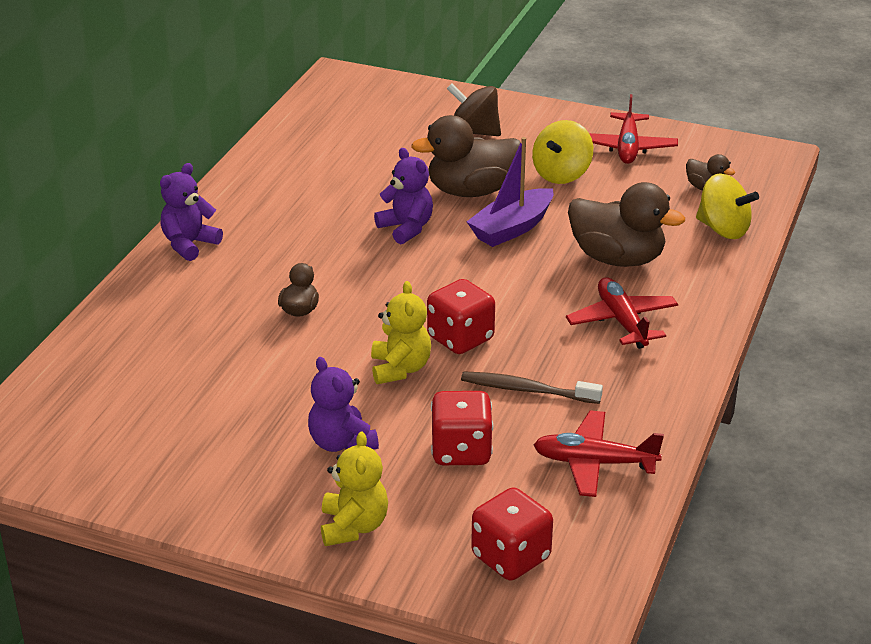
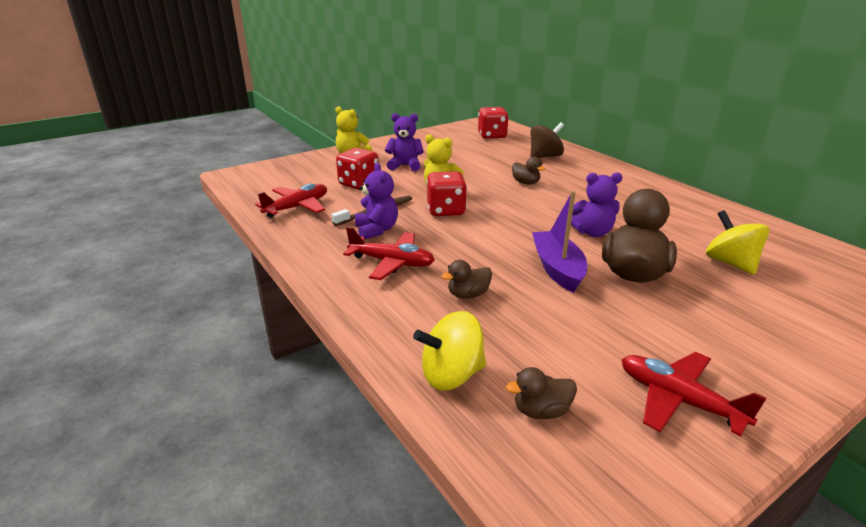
camera: 125 degrees right, 5 degrees down
purple teddy bear [160,163,223,261] -> purple teddy bear moved to [355,163,398,239]
brown spinning top [447,84,501,136] -> brown spinning top moved to [531,122,564,158]
red dice [471,487,553,580] -> red dice moved to [478,107,509,139]
yellow spinning top [532,120,593,184] -> yellow spinning top moved to [706,210,770,275]
brown duck [568,182,685,267] -> brown duck [442,260,492,299], size x0.49

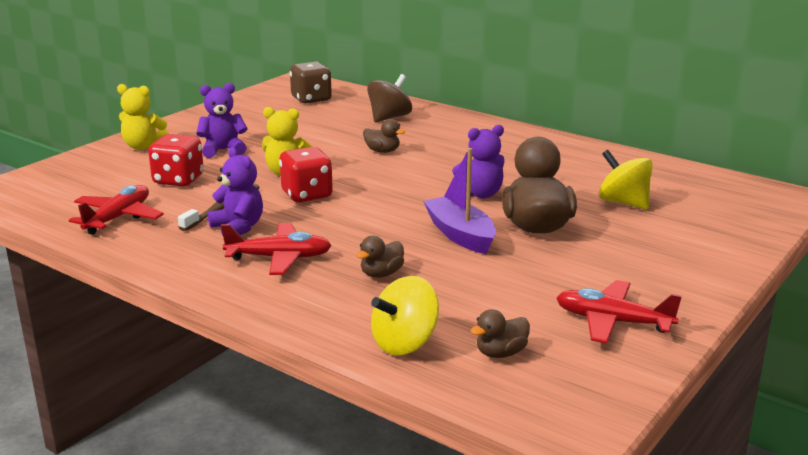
camera: 20 degrees left, 5 degrees down
red dice [478,107,509,139] -> brown dice [290,61,332,104]

